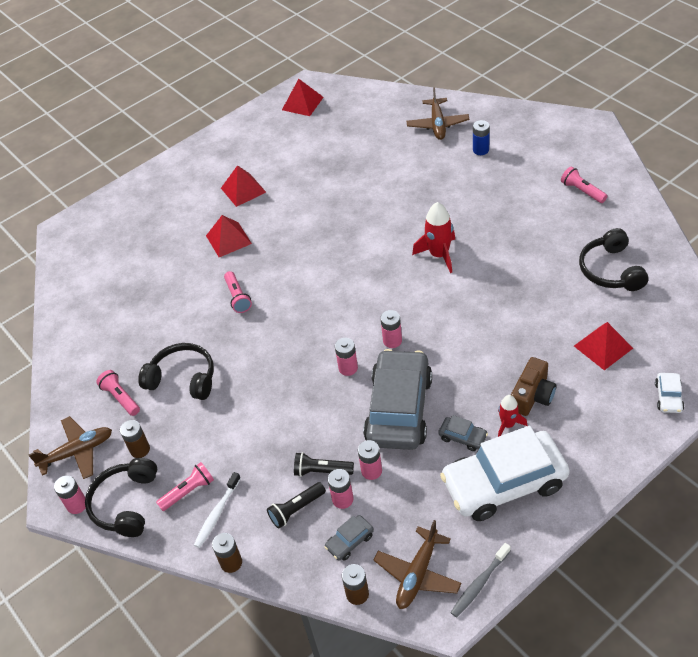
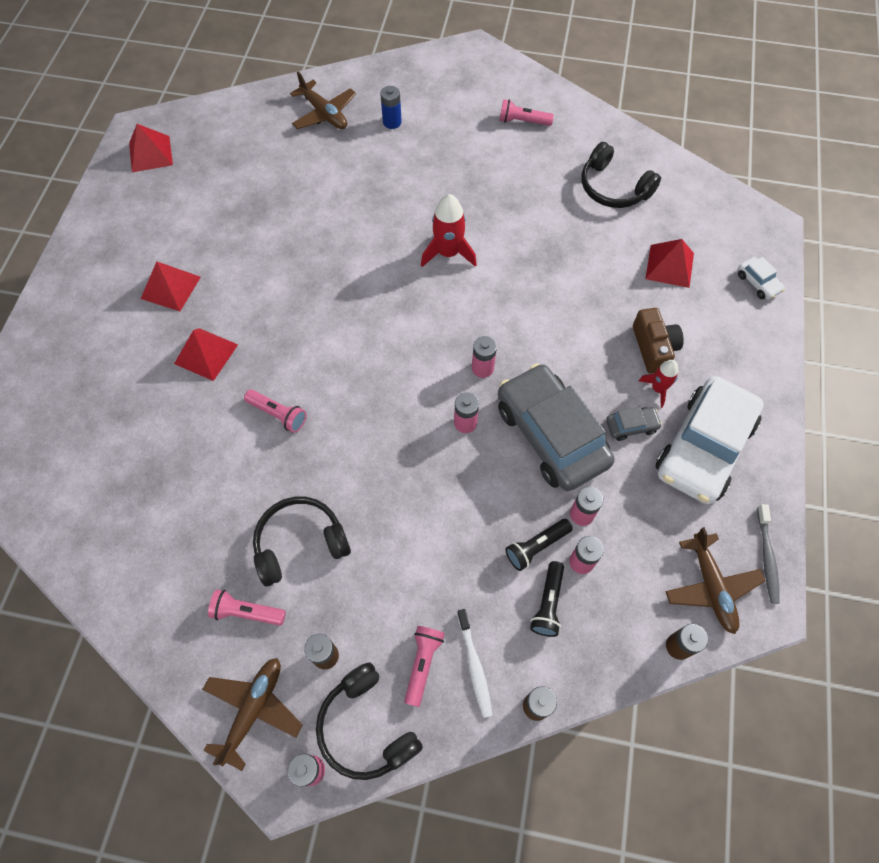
camera: 45 degrees left, 15 degrees up
grey car [325,515,374,561] -> none

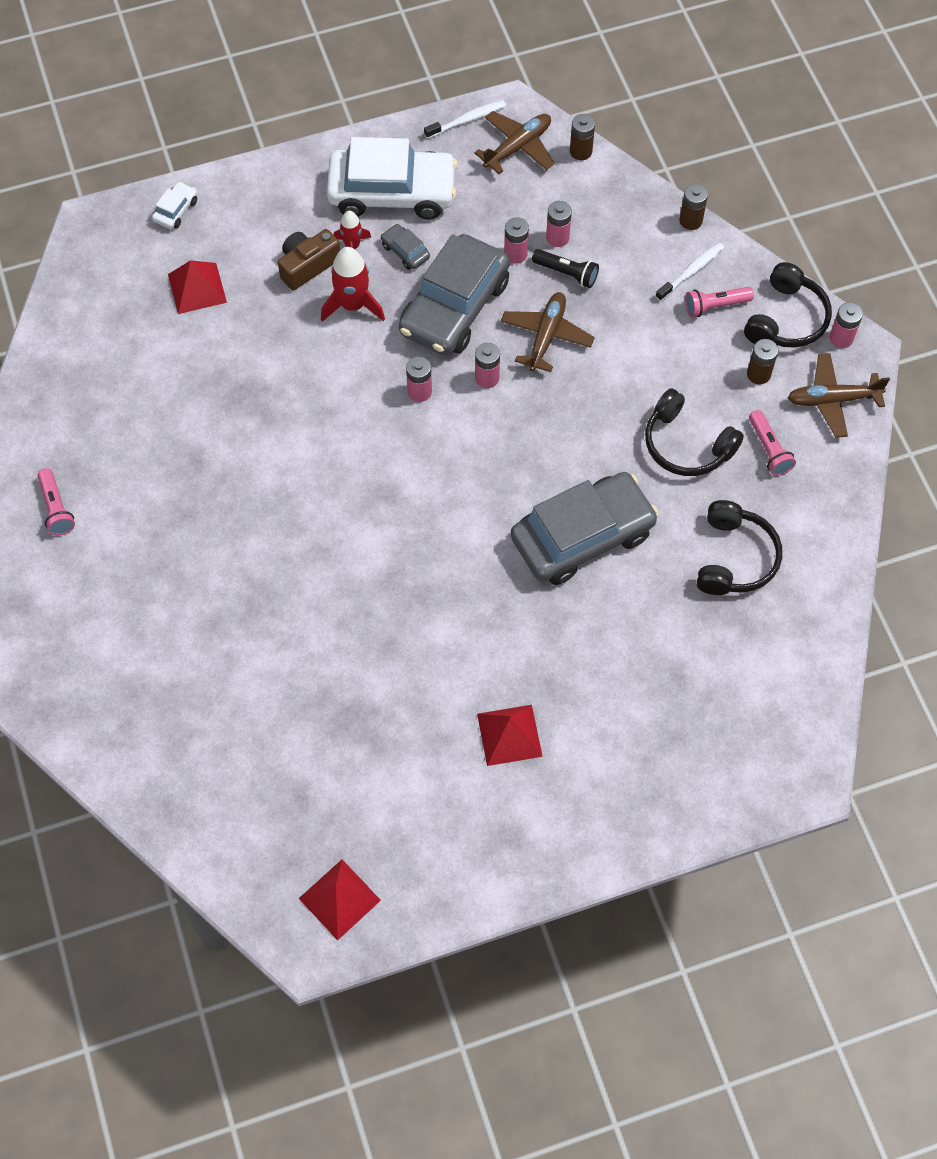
camera: 120 degrees left, 0 degrees up
red pyramid [174,328,238,381] -> none
pink flashlight [244,389,306,433] -> grey car [511,472,658,585]
brown plane [290,72,356,129] -> brown plane moved to [501,292,595,372]
blue battery [380,86,402,129] -> none
red rocket [421,194,477,267] -> red rocket moved to [321,247,385,322]
black flashlight [530,561,564,637] -> none
black headphones [582,142,661,208] -> black headphones moved to [697,500,782,595]
grey toothbrush [757,504,780,604] -> white toothbrush [424,100,506,139]

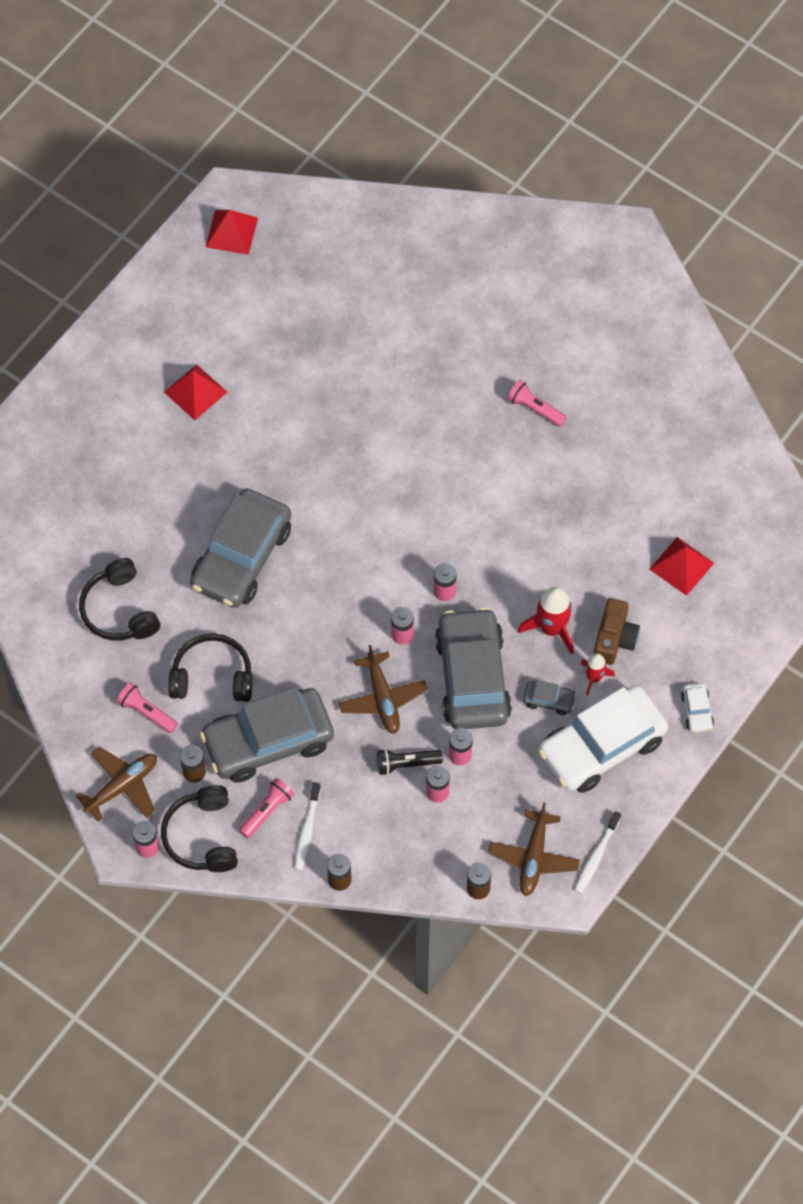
camera: 145 degrees right, 0 degrees up
pink flashlight [37,468,75,535] -> pink flashlight moved to [507,380,567,427]
white car [152,182,197,229] -> white car moved to [681,683,714,732]
none -> grey car [200,687,334,783]

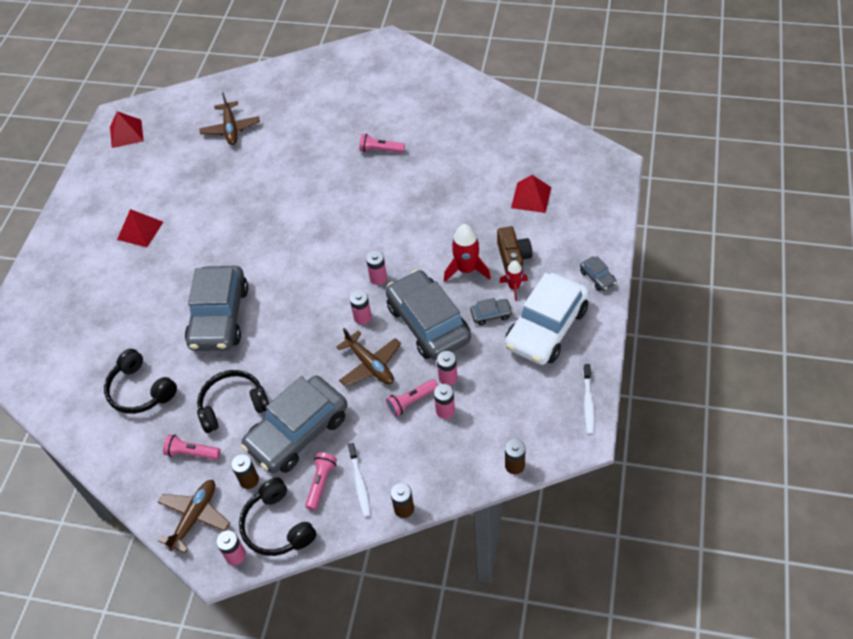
camera: 20 degrees left, 10 degrees down
black flashlight [377,749,443,775] -> pink flashlight [386,379,438,417]
brown plane [488,802,580,896] -> brown plane moved to [199,92,260,145]
white car [681,683,714,732] -> grey car [580,256,617,291]

